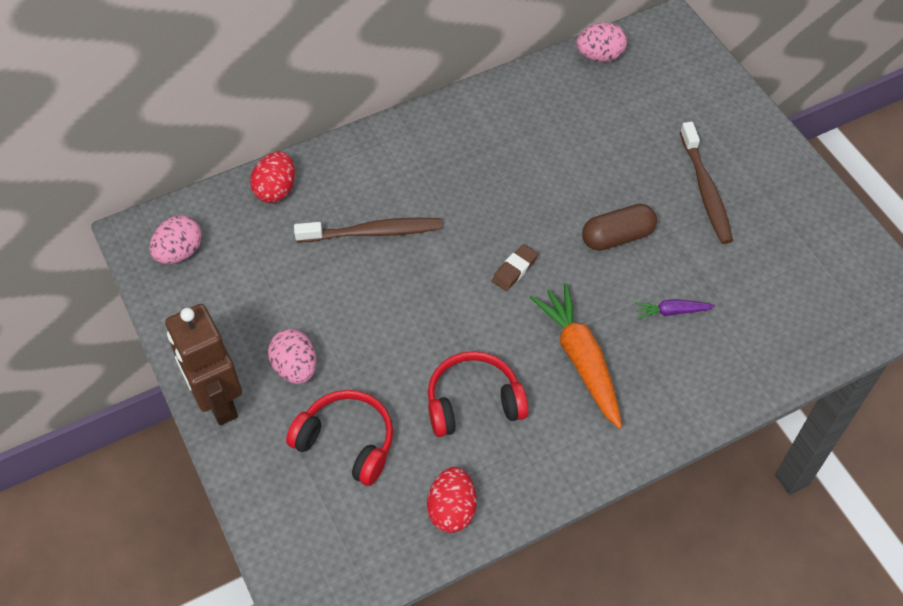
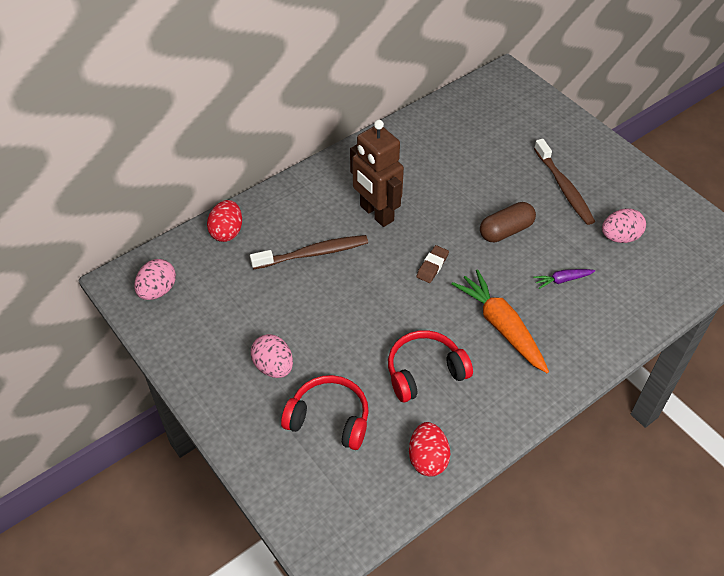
camera: 10 degrees left, 5 degrees down
brown robot [165,304,242,425] -> brown robot moved to [350,120,404,227]
pink egg [576,23,627,62] -> pink egg moved to [602,208,646,243]

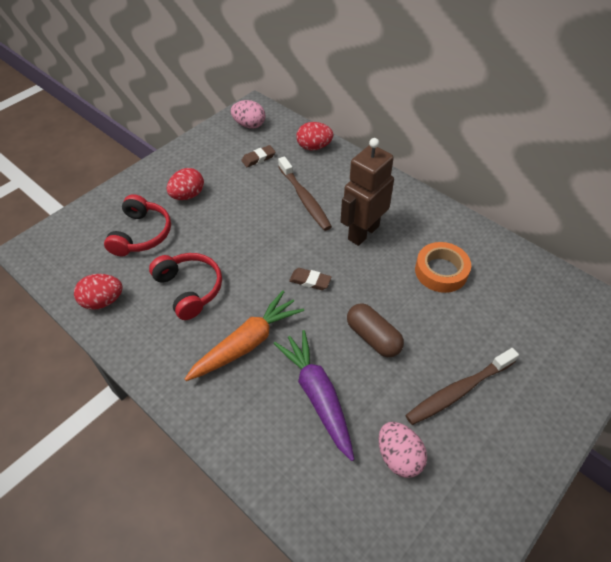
camera: 80 degrees right, 0 degrees up
pink egg [251,334,293,378] -> red egg [167,168,204,200]
purple carrot [533,269,595,289] -> purple carrot [274,330,354,461], size x2.06
none -> brown eraser [241,145,275,167]
none -> orange tape [415,242,471,293]

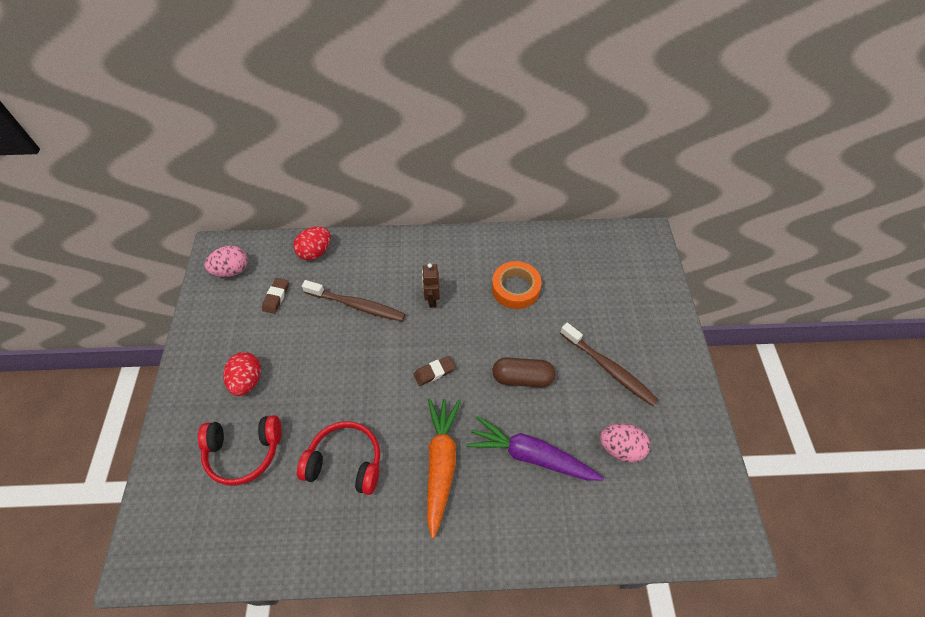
camera: 45 degrees left, 5 degrees up
red egg [74,274,123,310] -> none
red headphones [104,194,171,256] -> red headphones turned 120 degrees clockwise [198,415,282,486]
brown robot [341,138,394,246] -> brown robot [422,263,440,308], size x0.52
brown toothbrush [405,348,519,425] -> brown toothbrush turned 60 degrees counterclockwise [560,323,659,406]

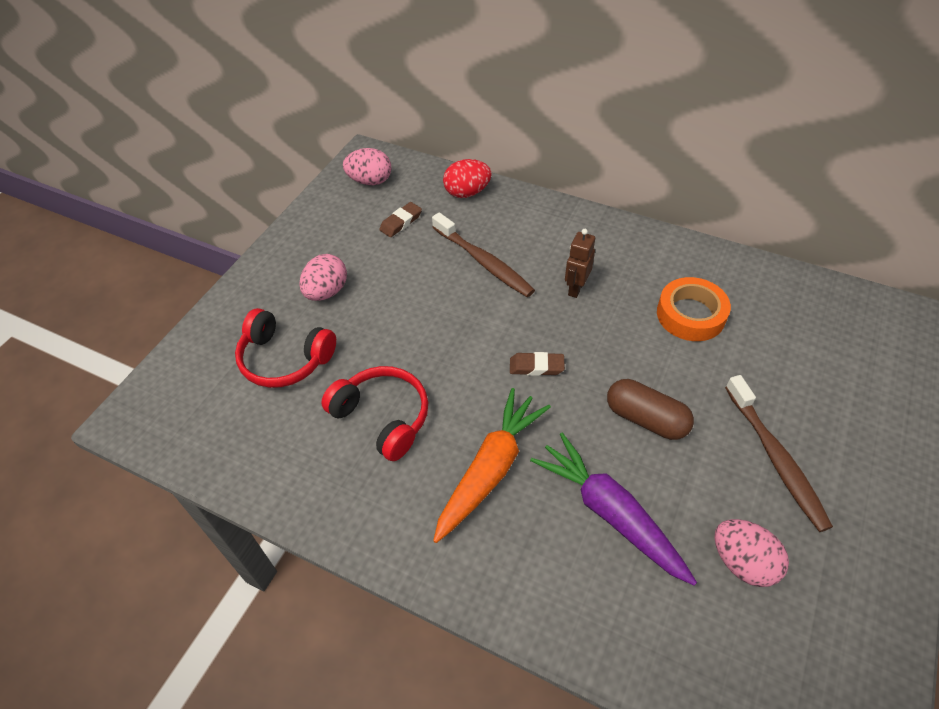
camera: 30 degrees right, 5 degrees down
red egg [223,352,261,396] -> pink egg [299,254,347,301]

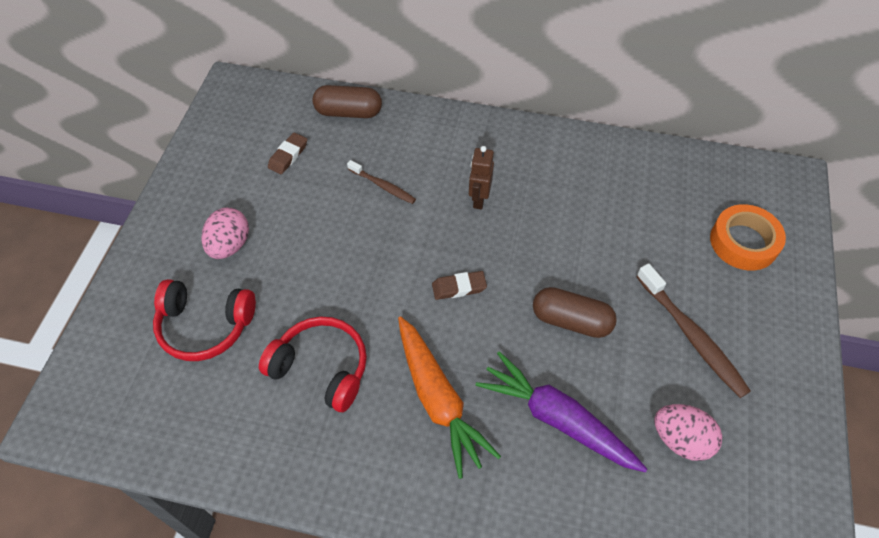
camera: 15 degrees left, 5 degrees up
pink egg [343,148,391,185] -> none
brown toothbrush [432,212,535,297] -> brown toothbrush [347,160,416,204], size x0.58
orange carrot [433,388,551,543] -> orange carrot turned 135 degrees clockwise [398,317,501,479]
red egg [443,159,492,198] -> brown capsule [313,85,382,118]
orange tape [657,277,731,341] -> orange tape moved to [710,204,786,271]

